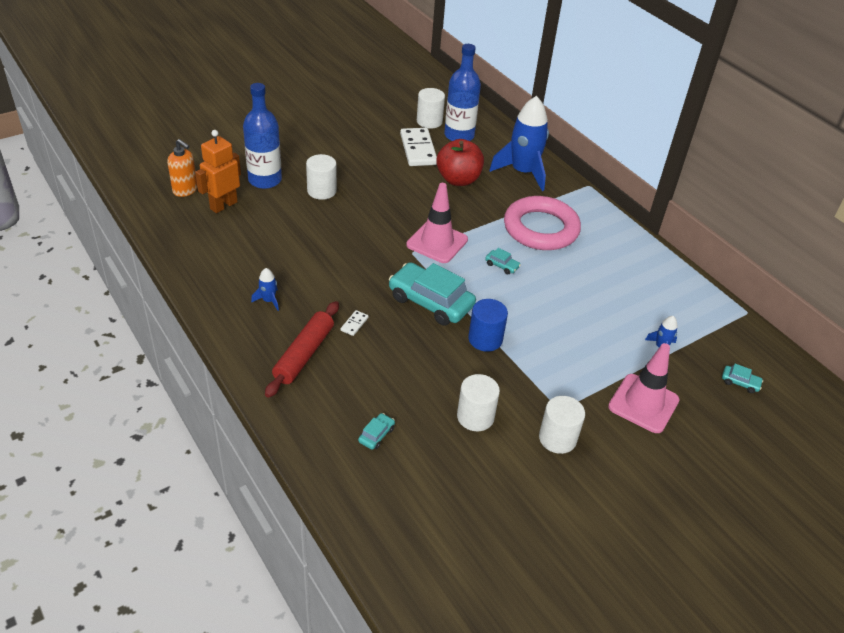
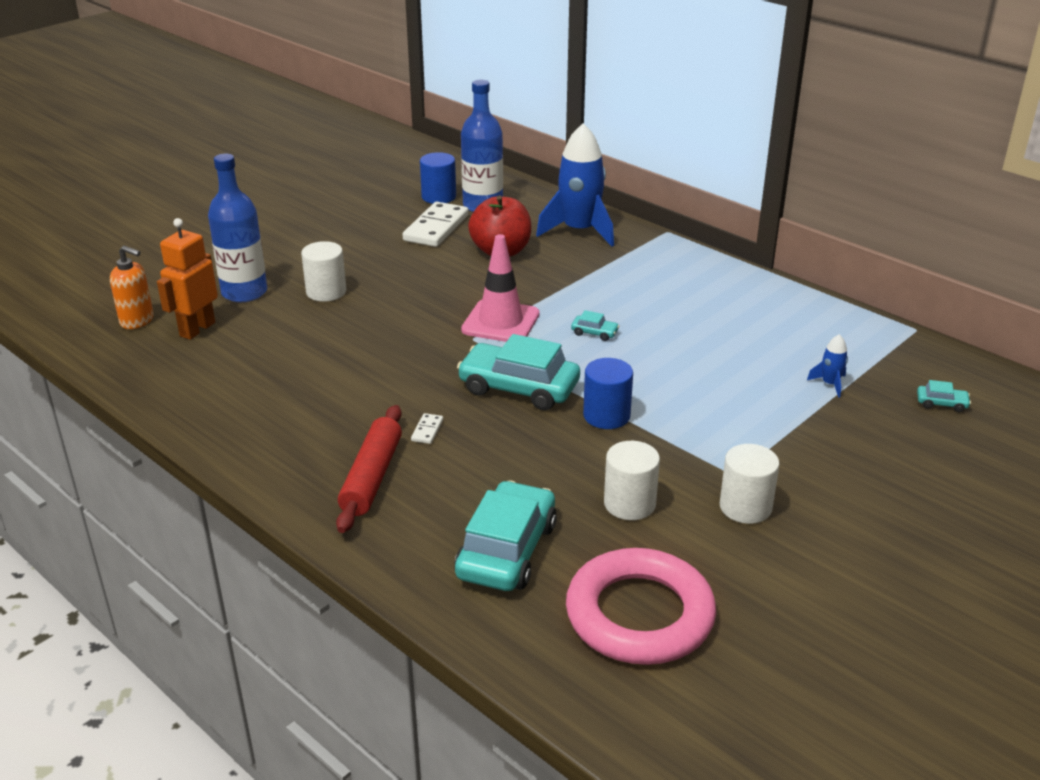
camera: 10 degrees left, 10 degrees down
blue rocket [251,268,279,311] -> none
turquoise car [358,413,395,450] -> turquoise car [455,480,557,591], size x2.38
white domino [400,128,437,166] -> white domino turned 45 degrees clockwise [403,202,469,247]
white cylinder [417,88,445,128] -> blue cylinder [420,152,456,204]
pink ring [504,196,581,250] -> pink ring moved to [566,548,716,665]
pink traffic cone [608,343,680,433] -> none

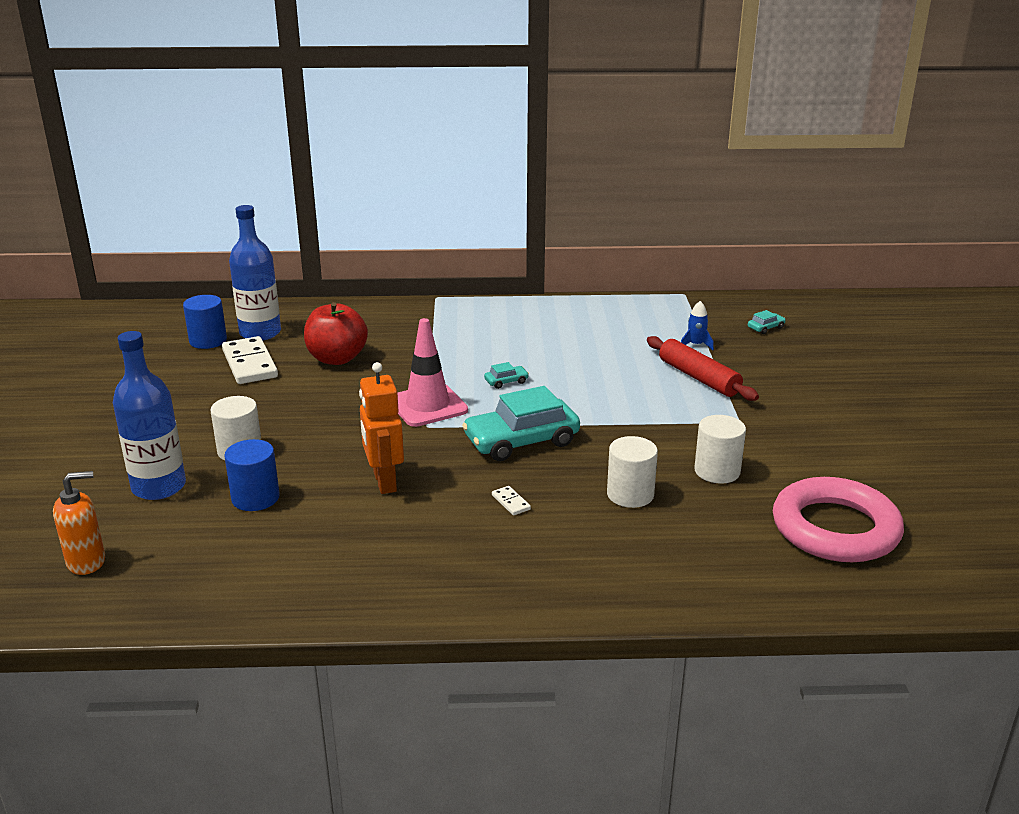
camera: 45 degrees left, 5 degrees down
orange robot [157,218,218,340] -> orange robot moved to [359,362,404,494]
red rolling pin [336,405,402,533] -> red rolling pin moved to [647,336,759,401]
turquoise car [455,480,557,591] -> none
blue rocket [536,123,614,247] -> none
blue cylinder [583,358,633,429] -> blue cylinder moved to [224,439,280,511]
white cylinder [720,444,780,524] -> white cylinder moved to [607,436,658,508]

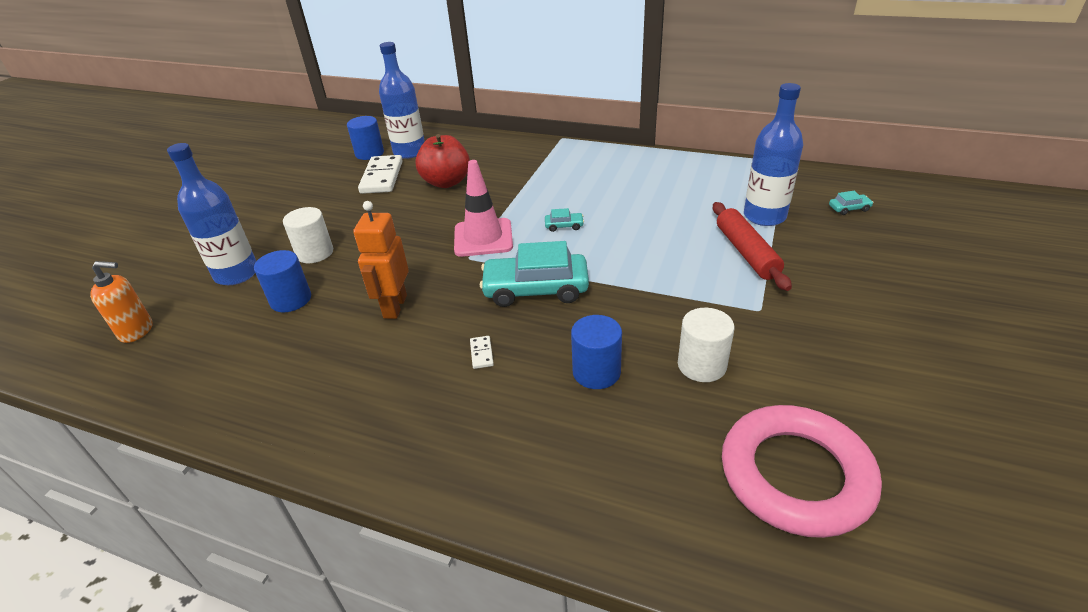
camera: 25 degrees right, 10 degrees up
white cylinder [607,436,658,508] -> blue cylinder [571,315,622,389]
blue rocket [681,301,714,350] -> blue bottle [744,83,803,226]

